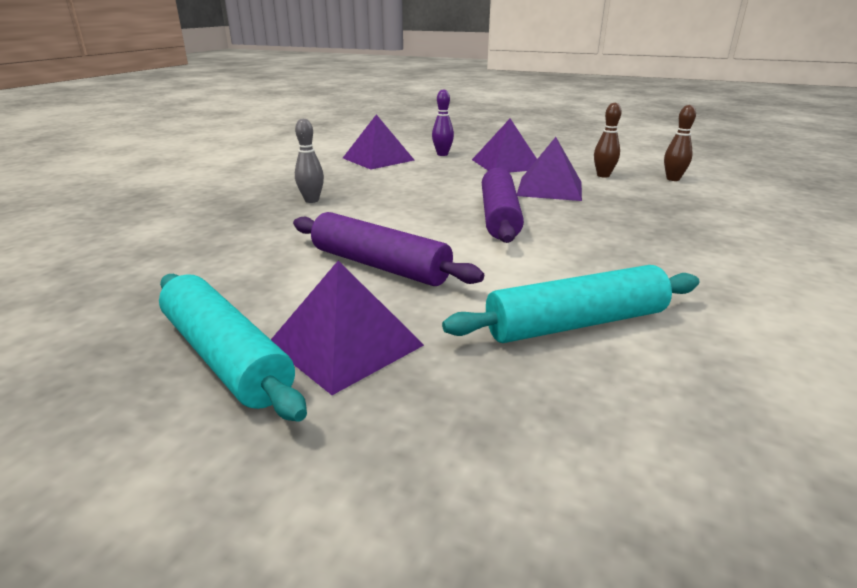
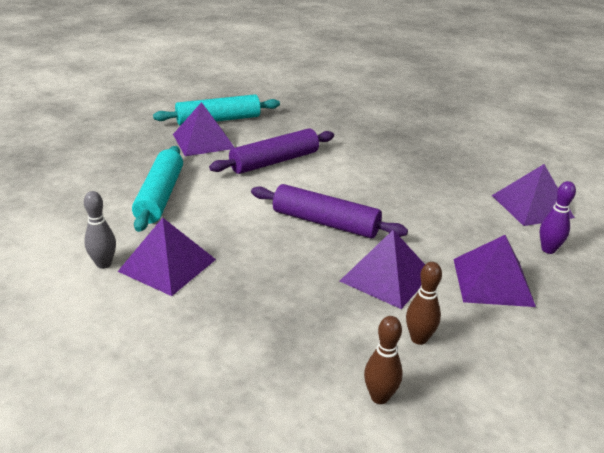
camera: 110 degrees right, 5 degrees up
grey bowling pin [295,118,324,203] -> grey bowling pin moved to [84,191,116,269]
none -> purple pyramid [117,218,216,296]

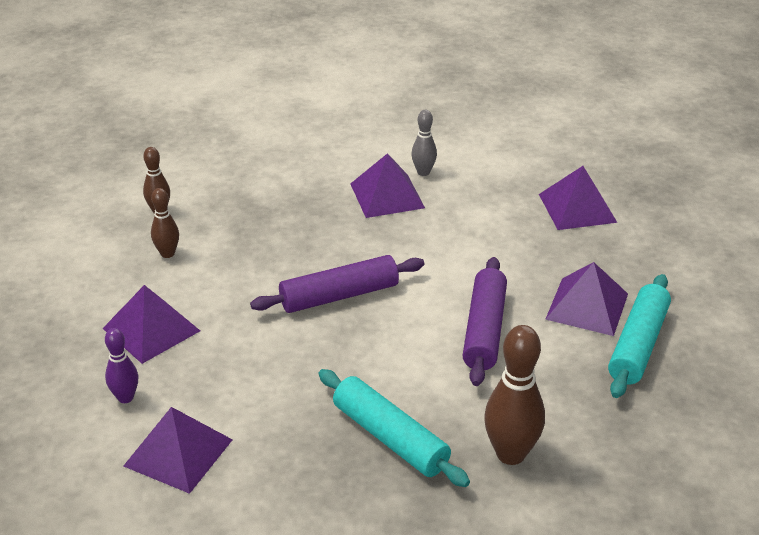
camera: 135 degrees right, 5 degrees up
turquoise rolling pin [132,146,183,232] -> turquoise rolling pin moved to [318,369,470,487]
purple pyramid [340,230,425,309] -> purple pyramid moved to [539,166,618,230]
none -> brown bowling pin [484,325,545,465]

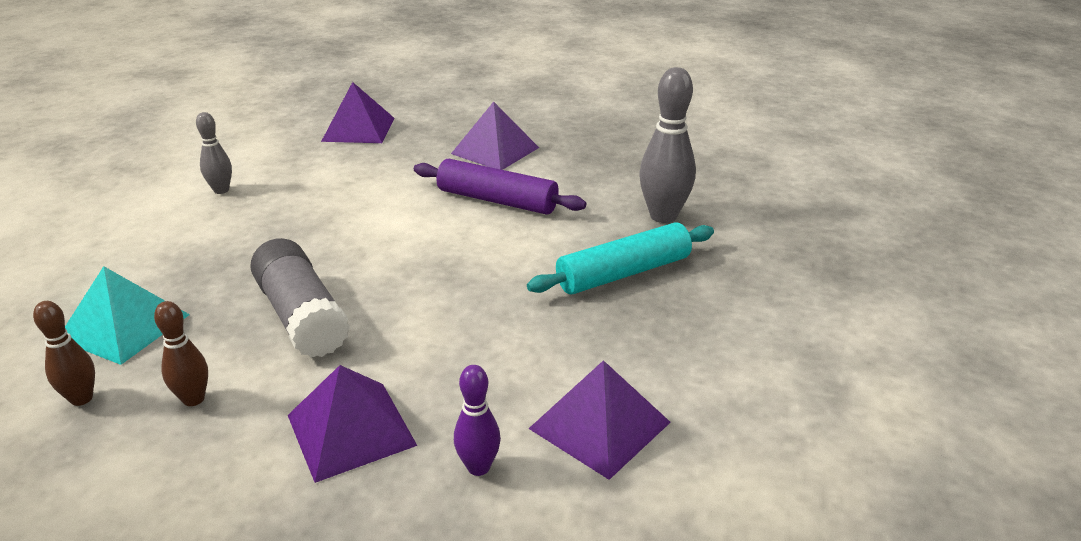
camera: 75 degrees left, 5 degrees down
purple rolling pin [250,255,424,313] -> none
purple pyramid [350,153,425,218] -> none
brown bowling pin [484,325,545,465] -> grey bowling pin [639,67,696,223]
turquoise rolling pin [608,274,671,398] -> none
none -> turquoise pyramid [65,266,190,365]
none -> grey glue stick [250,238,350,358]

